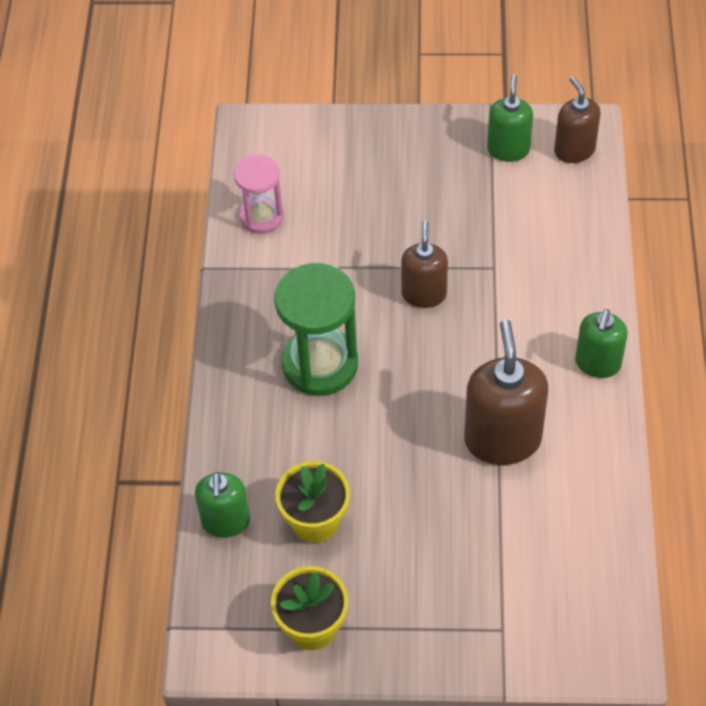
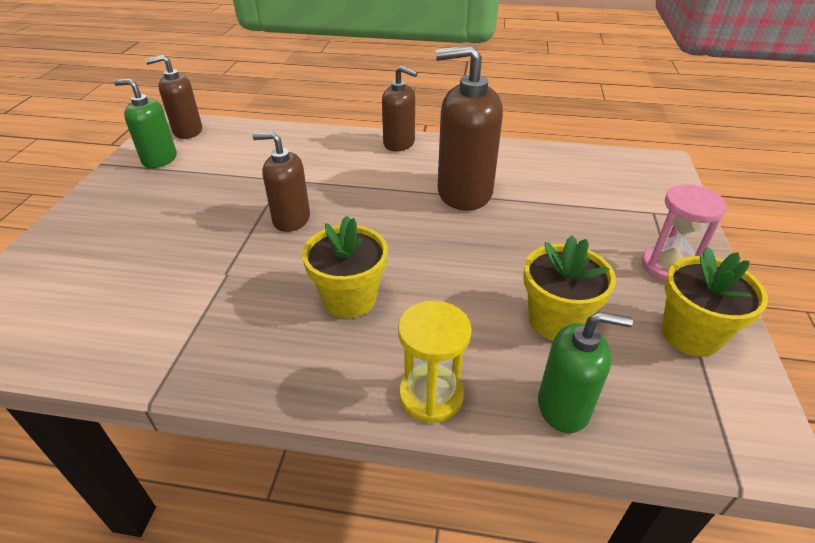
camera: 85 degrees left, 15 degrees down
pink hourglass [234,155,284,234] -> pink hourglass moved to [642,184,727,282]
green hourglass [274,263,358,396] -> yellow flower pot [302,216,388,318]
green soap dispenser [575,309,628,378] -> brown soap dispenser [382,66,418,152]
none -> yellow hourglass [398,301,472,423]

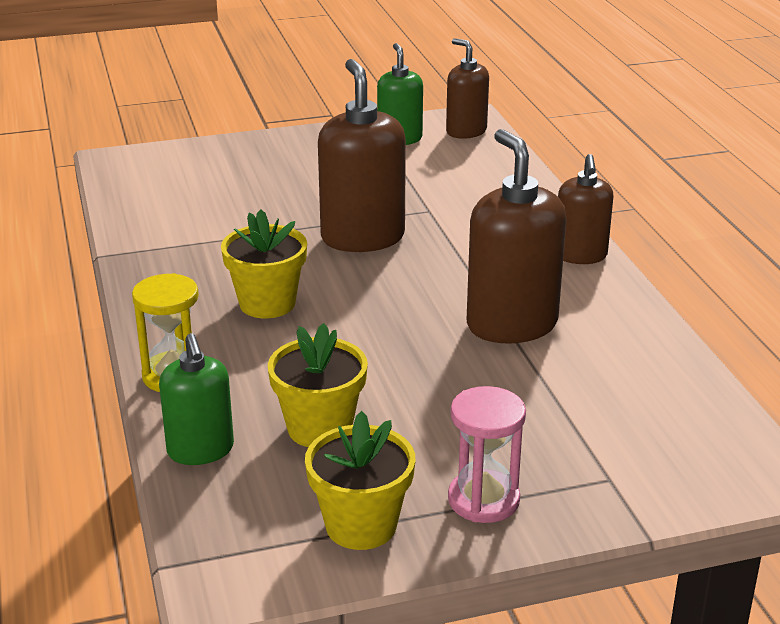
camera: 65 degrees right, 10 degrees down
brown soap dispenser [253,132,310,232] -> brown soap dispenser [318,59,406,252], size x1.62

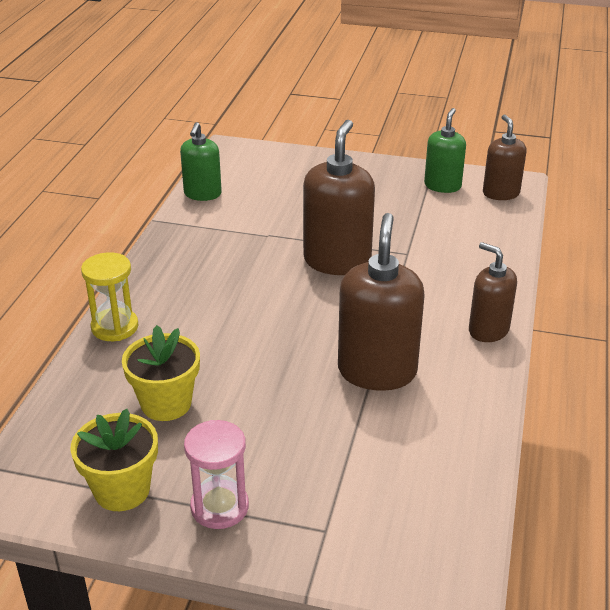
camera: 30 degrees right, 5 degrees up
green soap dispenser [159,333,234,465] -> green soap dispenser moved to [180,122,222,201]
yellow flower pot [221,209,307,318] -> none
brown soap dispenser [558,154,613,264] -> brown soap dispenser turned 105 degrees clockwise [469,242,517,342]

